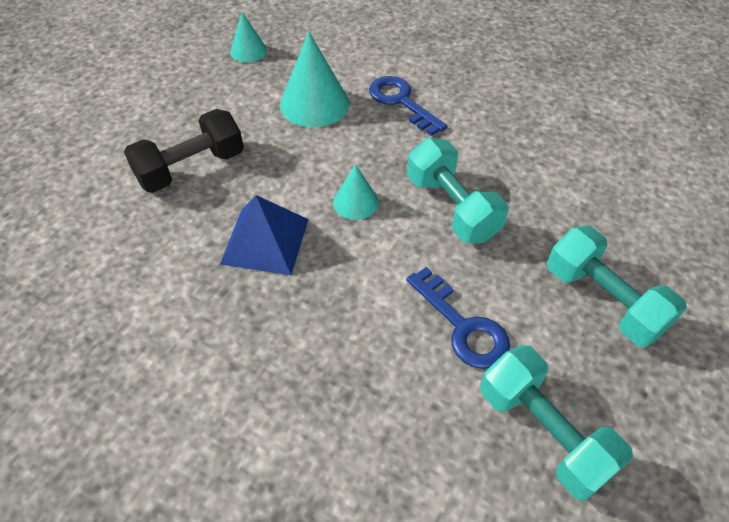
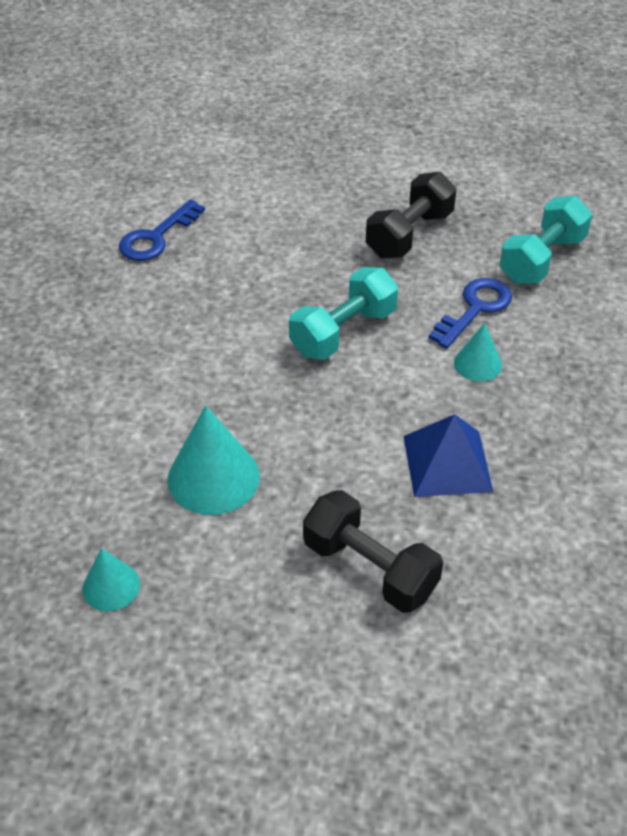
camera: 105 degrees left, 5 degrees down
turquoise cone [333,164,379,220] -> turquoise cone moved to [454,323,502,382]
blue key [369,76,447,136] -> blue key moved to [119,199,205,261]
turquoise dumbbell [547,226,687,347] -> black dumbbell [366,172,456,258]

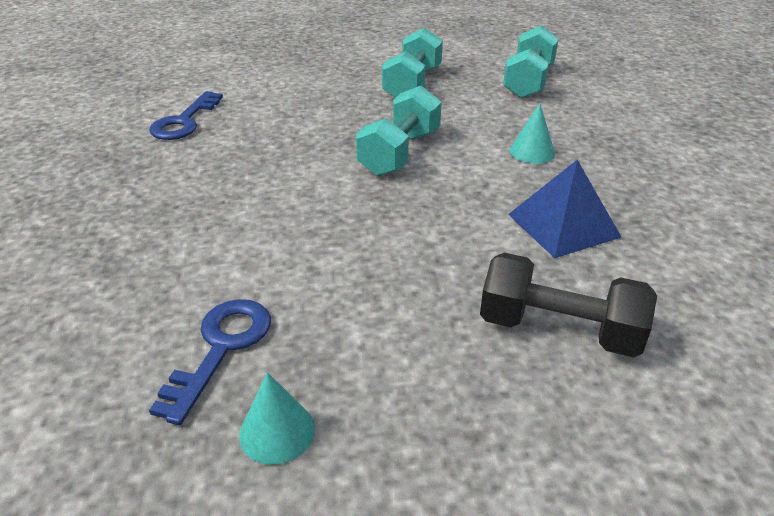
camera: 20 degrees left, 10 degrees down
turquoise cone [168,405,260,515] -> none
black dumbbell [366,172,456,258] -> turquoise dumbbell [382,28,443,98]
blue key [428,278,512,349] -> blue key moved to [149,299,271,425]

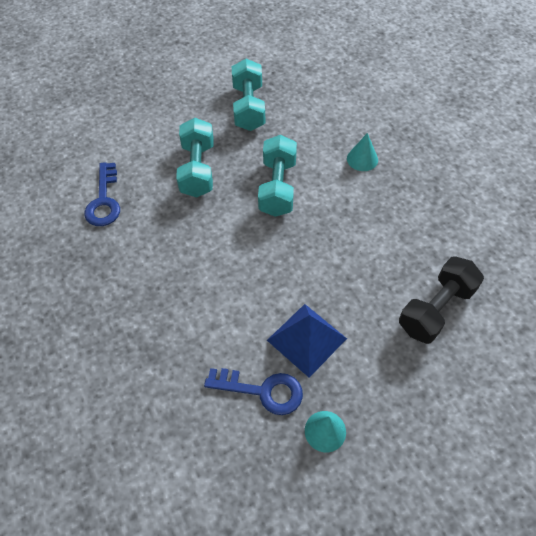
camera: 20 degrees left, 20 degrees up
blue key [149,299,271,425] -> blue key turned 105 degrees clockwise [204,368,303,415]
black dumbbell [480,253,657,358] -> black dumbbell turned 45 degrees counterclockwise [399,257,484,344]
turquoise dumbbell [503,25,559,99] -> turquoise dumbbell moved to [176,118,214,197]
blue pyramid [508,160,621,258] -> blue pyramid moved to [267,304,347,378]

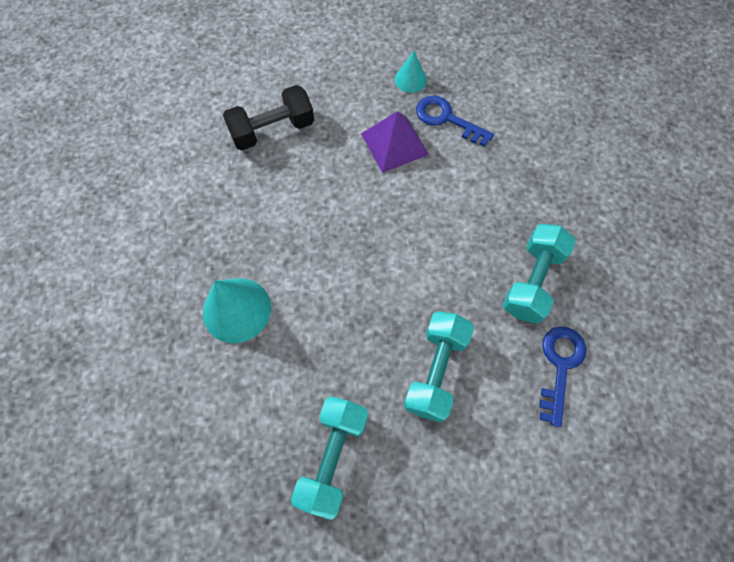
camera: 160 degrees left, 10 degrees up
turquoise dumbbell [258,135,297,217] -> turquoise dumbbell moved to [503,224,576,324]
blue pyramid [267,304,347,378] -> purple pyramid [361,111,429,173]
turquoise cone [347,133,378,171] -> turquoise cone [203,278,271,343], size x1.74

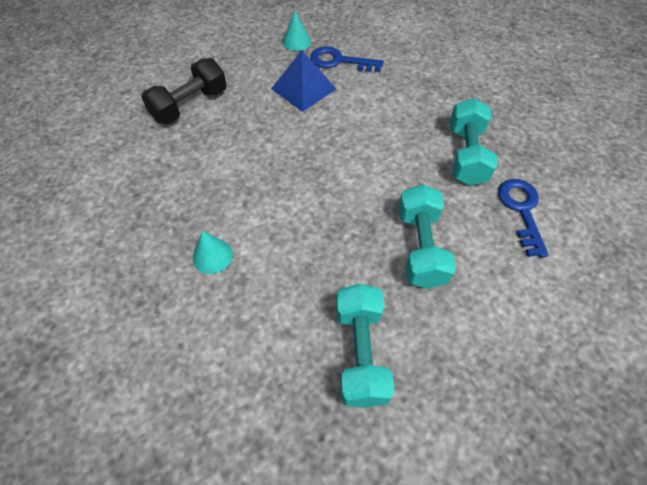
camera: 20 degrees left, 10 degrees down
turquoise cone [203,278,271,343] -> turquoise cone [193,231,233,274], size x0.57
purple pyramid [361,111,429,173] -> blue pyramid [271,50,336,112]

